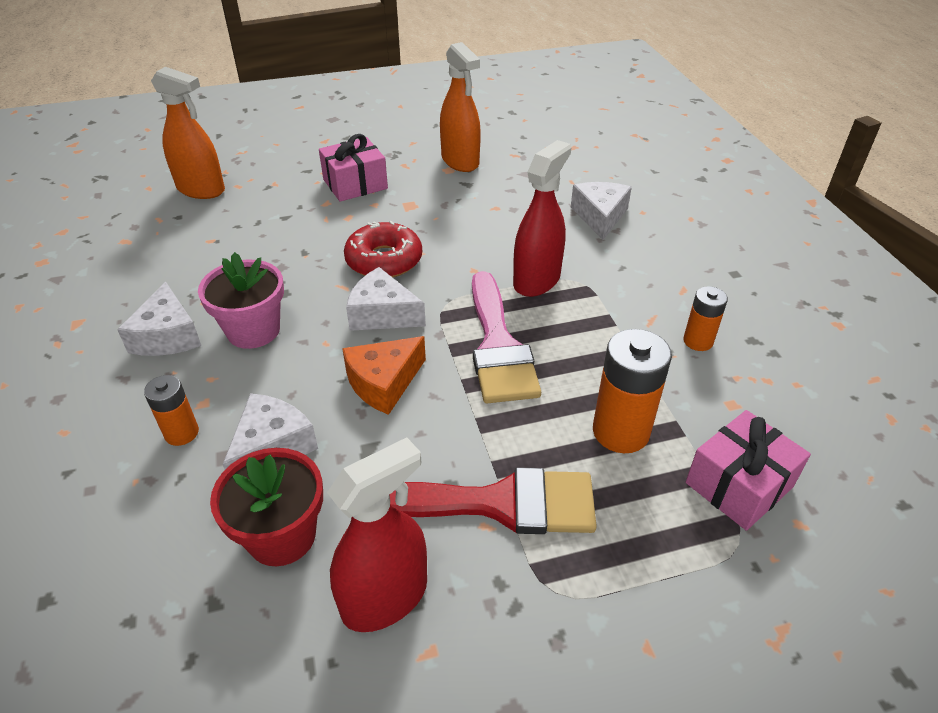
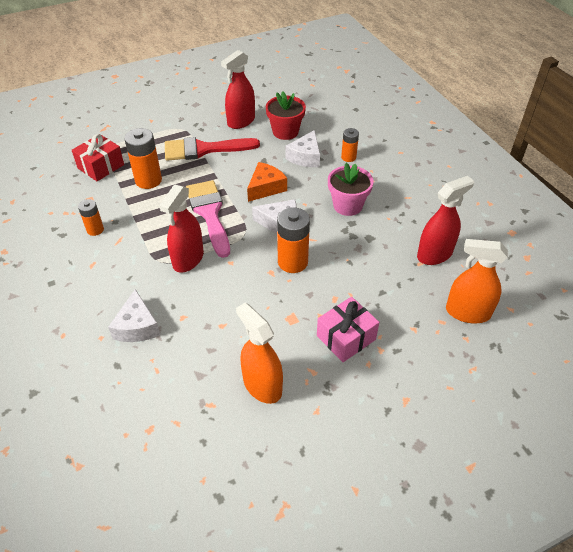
camera: 170 degrees right, 5 degrees up
white cheese [117,282,201,356] -> none
red donut [344,221,422,278] -> orange battery [277,207,310,273]
pink gift [686,410,811,530] -> red gift [72,134,124,182]
none -> red spray bottle [417,176,474,265]

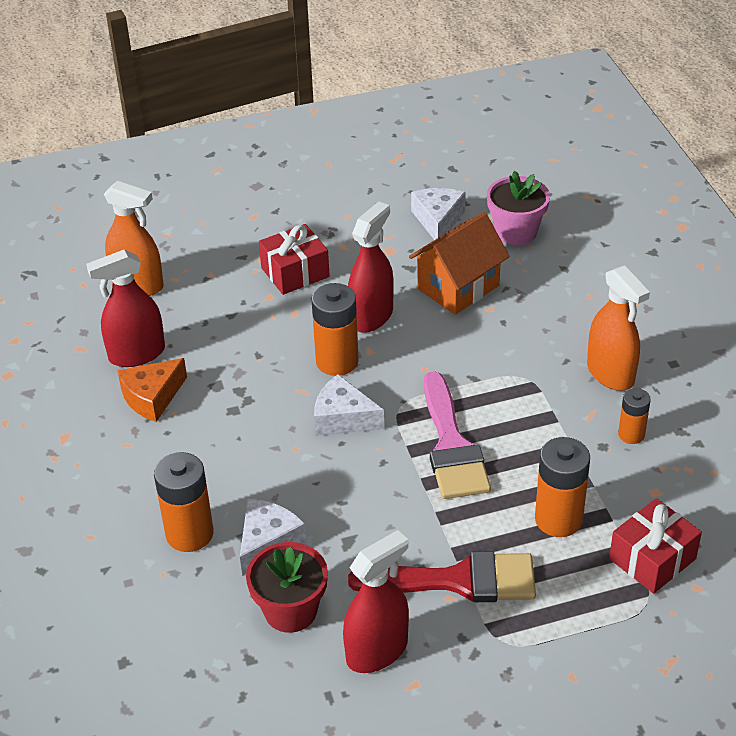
camera: 170 degrees left, 5 degrees down
white cheese [108,289,160,342] -> white cheese moved to [411,188,466,240]
red spray bottle [159,185,204,273] -> red spray bottle moved to [348,201,394,333]
orange spray bottle [236,302,283,404] -> orange spray bottle moved to [587,265,650,391]
orange cheese [247,162,287,202] -> orange cheese moved to [117,358,187,422]
pink gift [317,297,379,362] -> red gift [259,224,330,295]
pink flower pot [328,163,374,216] -> pink flower pot moved to [487,171,550,245]
orange battery [341,128,359,162] -> orange battery [154,452,214,552], size x1.71
none -> orange house [409,212,510,315]

